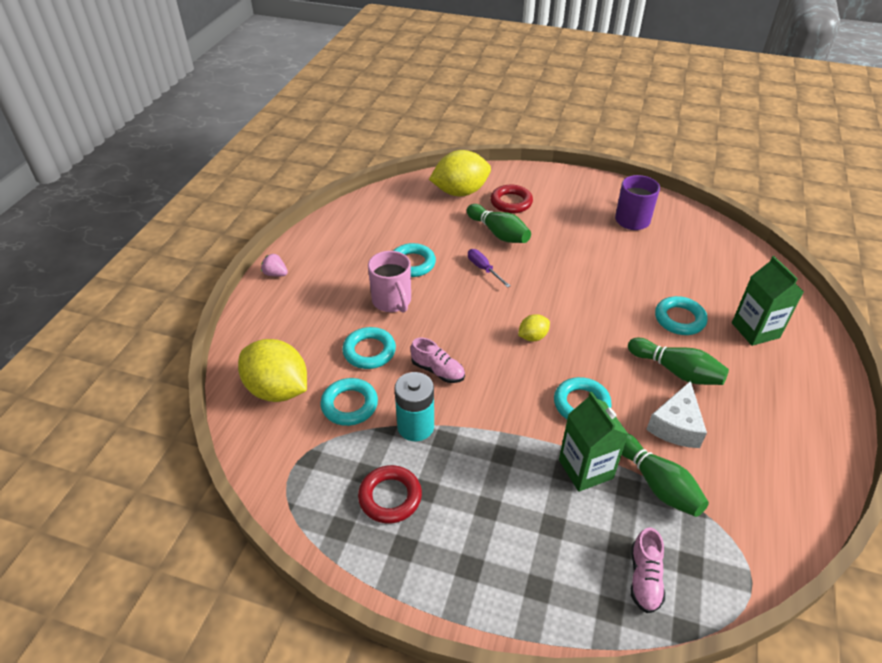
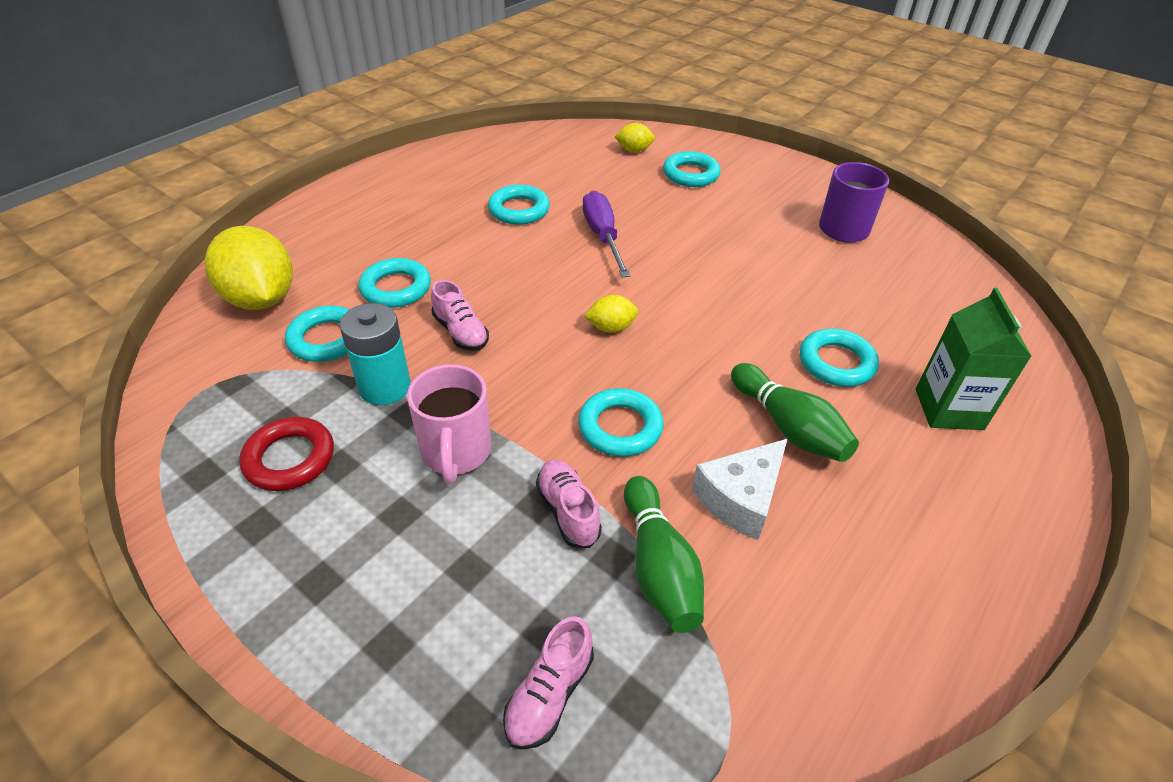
camera: 20 degrees right, 0 degrees up
pink strawberry [261,254,288,276] -> none
pink mug [368,251,411,313] -> pink mug moved to [407,364,492,484]
yellow lemon [429,150,491,197] -> yellow lemon [614,123,655,152], size x0.48
green bowling pin [467,204,531,243] -> none
purple screwdriver [468,249,510,288] -> purple screwdriver [583,191,631,278], size x1.57
red ring [490,185,533,213] -> turquoise ring [663,151,721,187]
green carton [559,392,628,492] -> pink shoe [536,460,602,548]

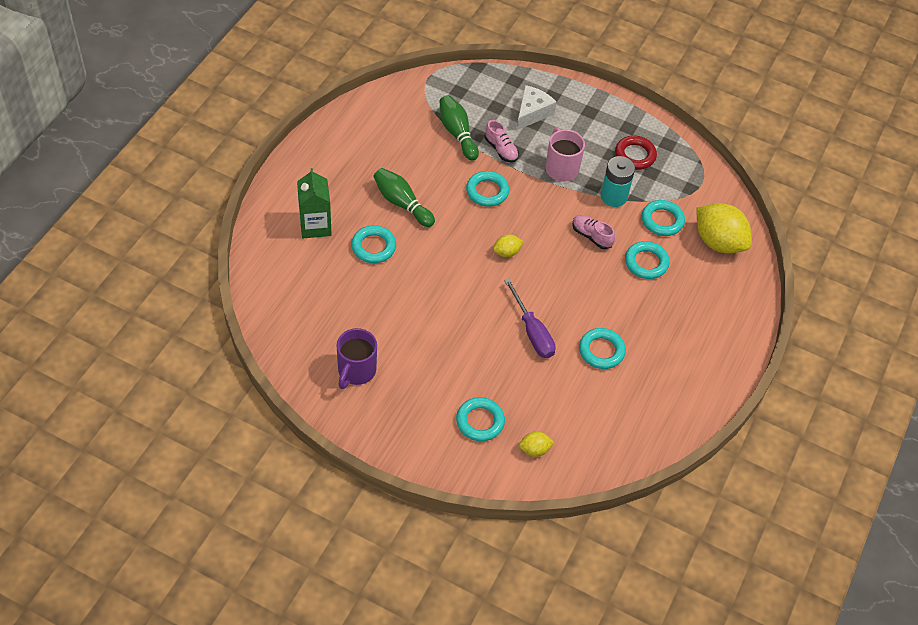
camera: 165 degrees right, 10 degrees up
pink shoe [503,616,594,750] -> none
white cheese [692,439,787,540] -> white cheese moved to [516,85,557,131]

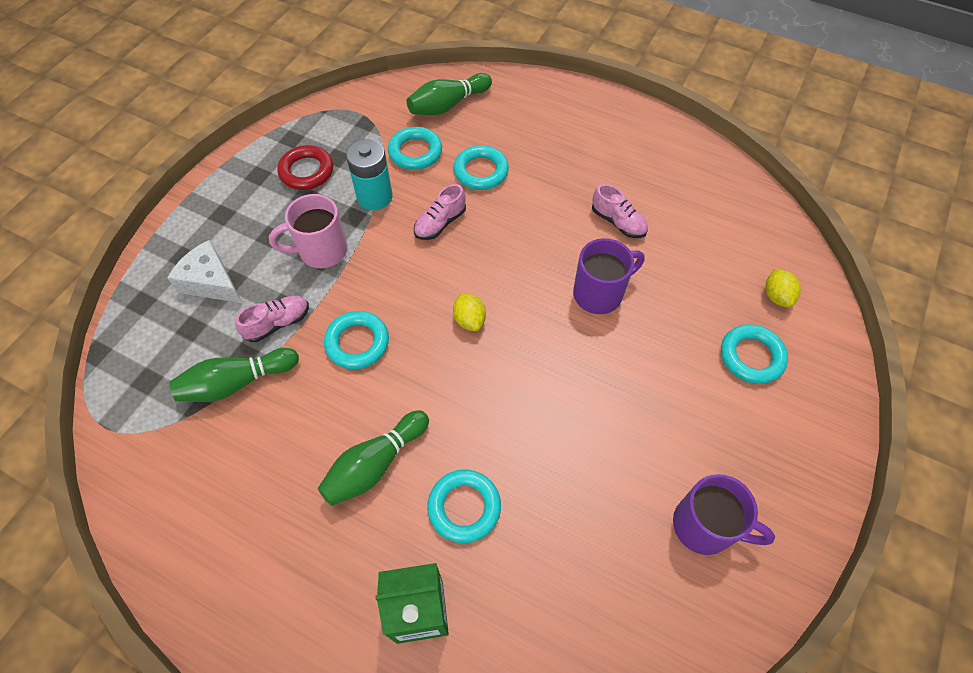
camera: 85 degrees left, 5 degrees up
purple screwdriver [504,278,555,358] -> purple mug [573,238,645,314]
turquoise ring [579,328,626,369] -> pink shoe [592,184,648,238]
yellow lemon [696,203,752,253] -> green bowling pin [407,73,492,115]

